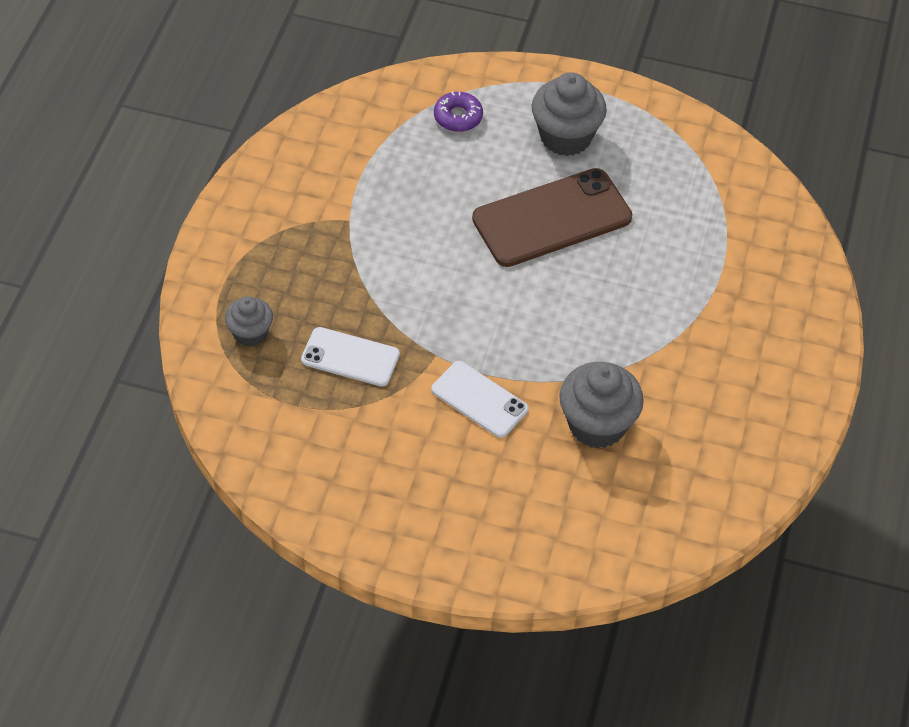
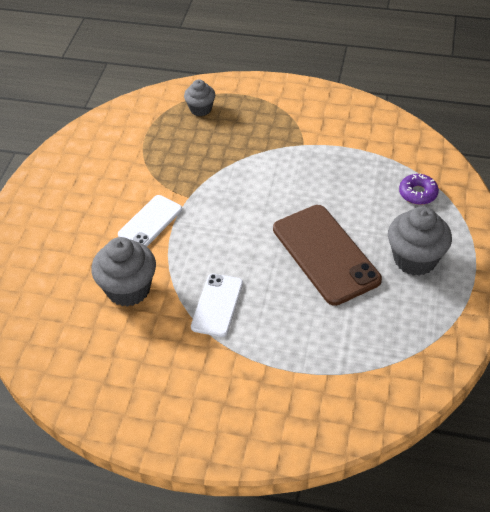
camera: 90 degrees right, 5 degrees down
white phone [301,327,400,386] -> white phone moved to [191,274,243,337]

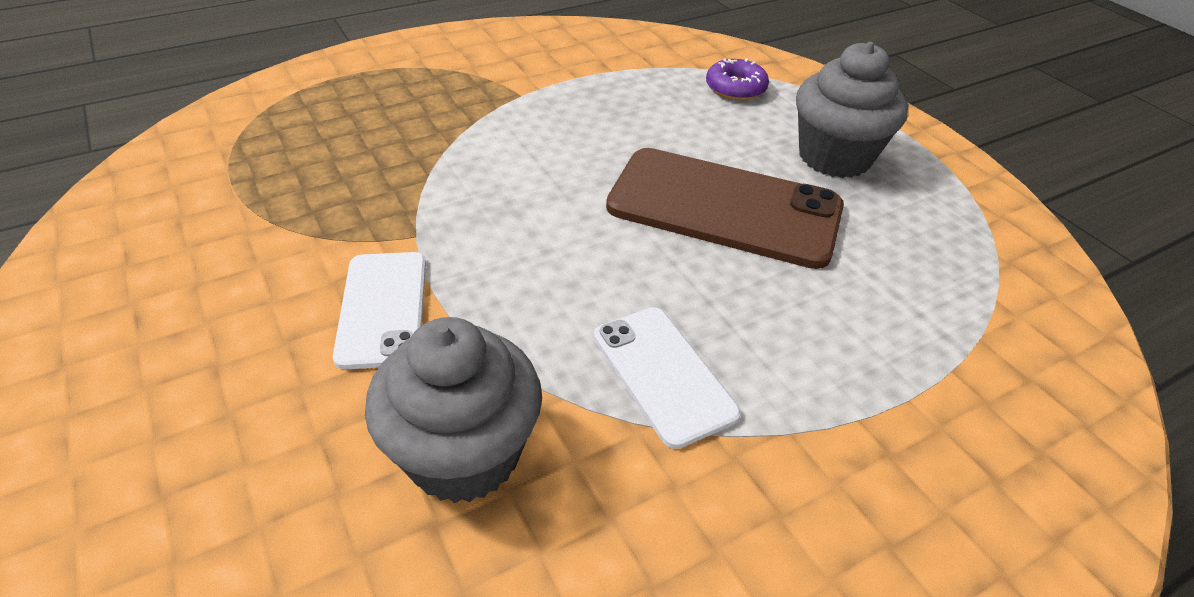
camera: 45 degrees left, 5 degrees down
grey cupcake [184,79,215,116] -> none

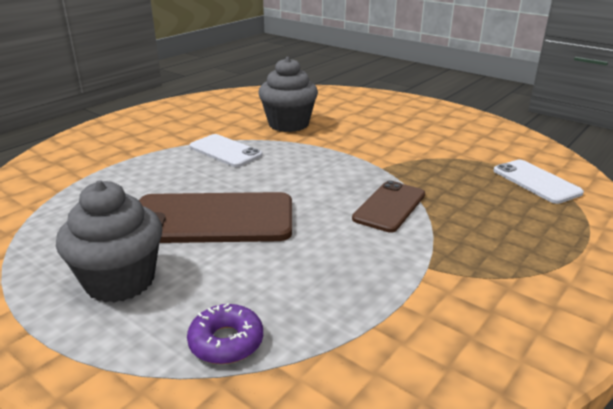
camera: 160 degrees right, 15 degrees down
white phone [333,252,426,369] -> white phone moved to [493,160,584,204]
none -> brown phone [352,181,425,233]

